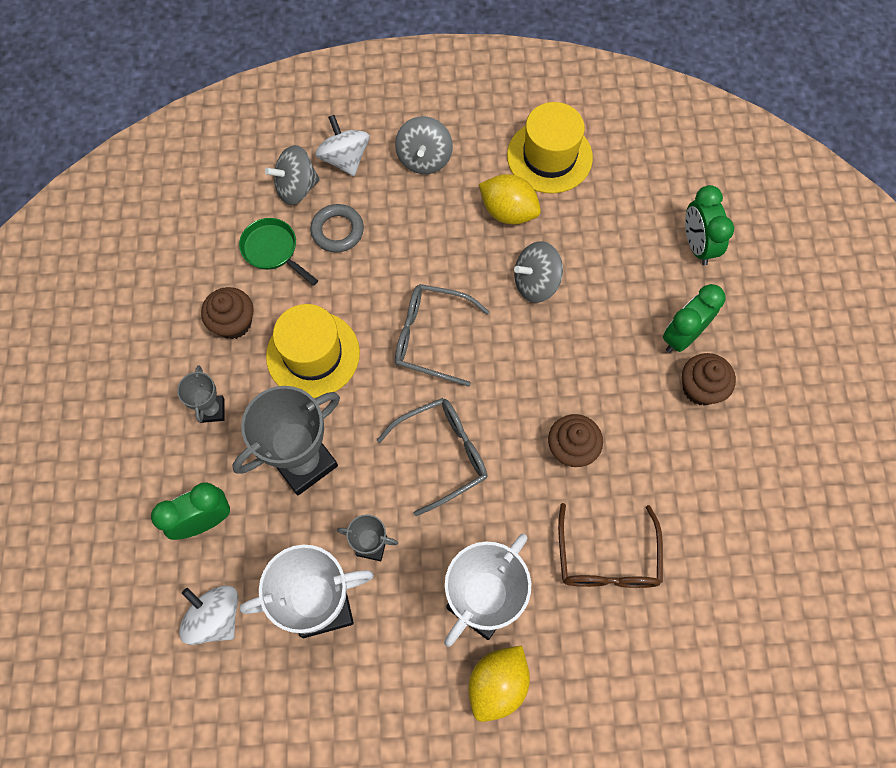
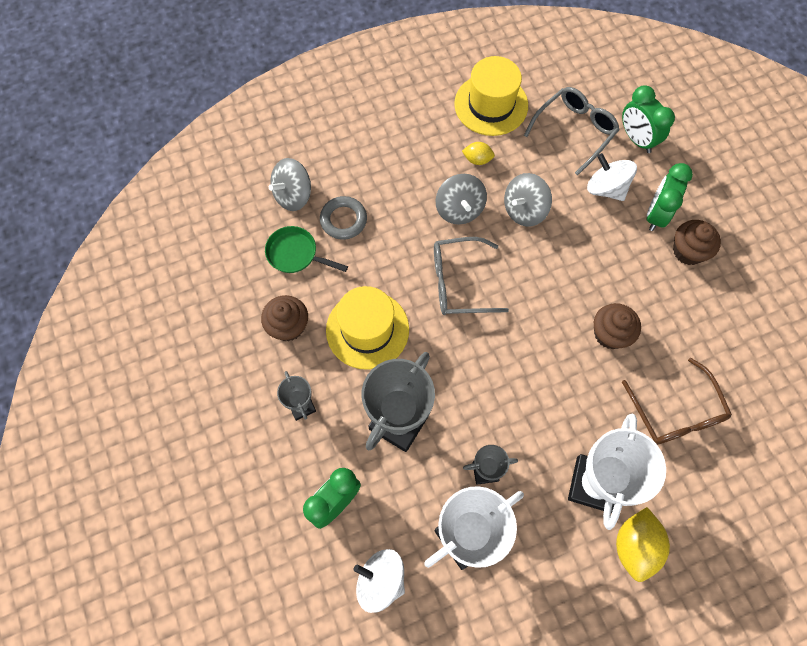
camera: 20 degrees left, 0 degrees up
white spinning top [315,115,370,176] -> white spinning top moved to [587,153,637,201]
grey glasses [376,398,487,516] -> grey glasses moved to [524,87,620,176]
grey spinning top [395,116,453,174] -> grey spinning top moved to [436,174,487,224]
yellow lemon [479,174,541,224] -> yellow lemon [462,142,495,165], size x0.56

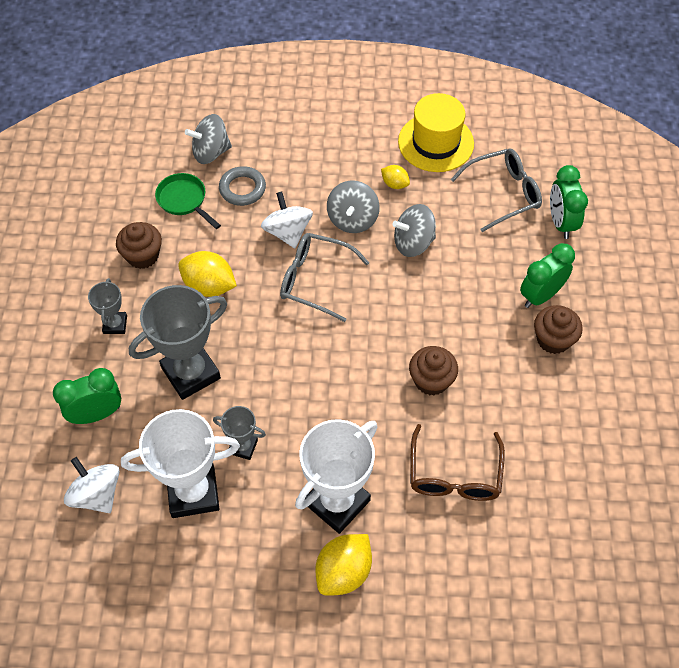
camera: 25 degrees right, 10 degrees down
yellow hat [326,286,409,370] -> yellow lemon [178,251,237,297]
white spinning top [587,153,637,201] -> white spinning top moved to [261,192,313,248]

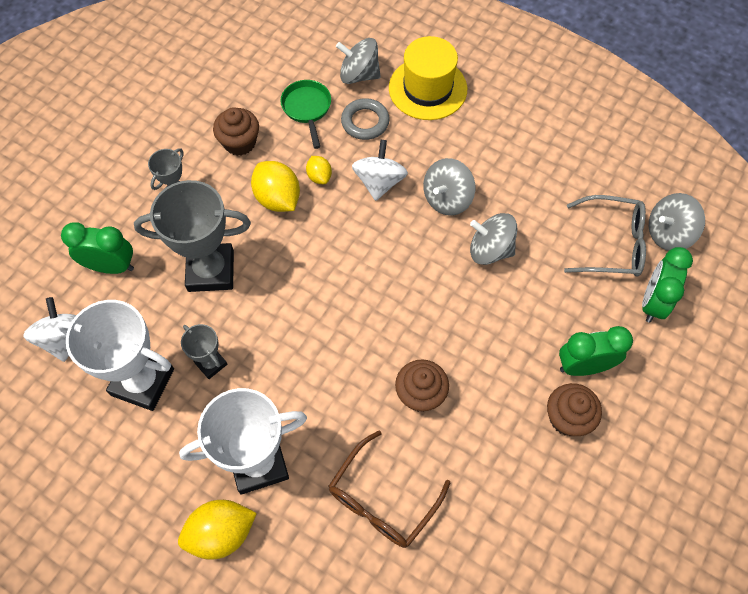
camera: 30 degrees right, 5 degrees up
grey glasses [280,233,370,322] -> none
yellow lemon [381,165,410,189] -> yellow lemon moved to [306,156,332,184]
yellow hat [398,93,474,172] -> yellow hat moved to [389,36,467,120]
none -> grey spinning top [649,193,705,251]

